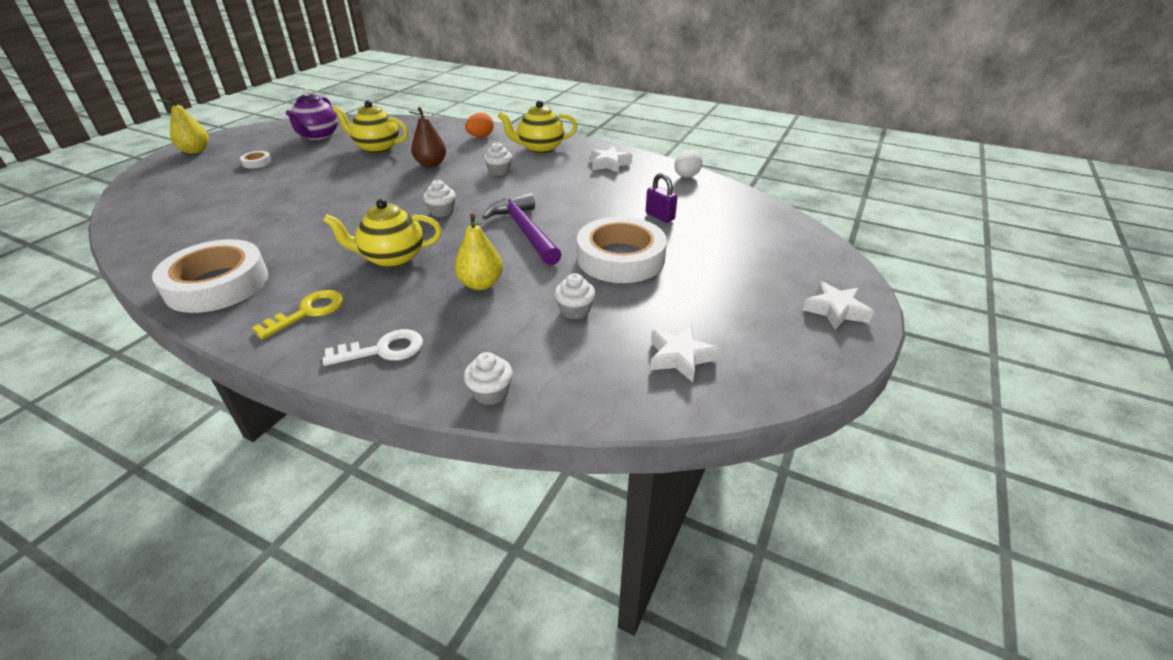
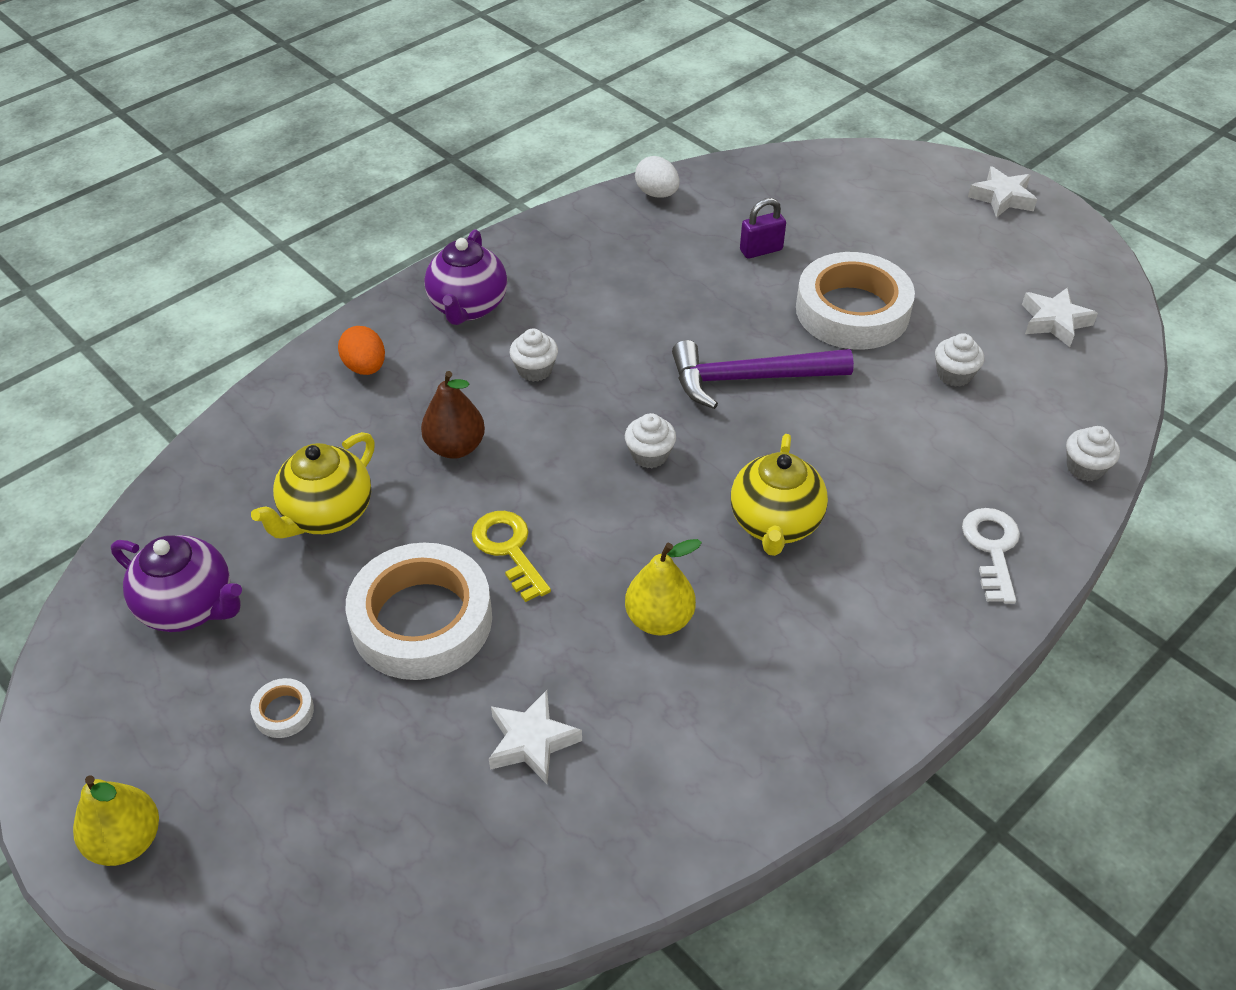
camera: 70 degrees left, 10 degrees up
white tape [152,239,268,313] -> white tape moved to [345,543,492,680]
yellow key [252,290,344,340] -> yellow key moved to [472,511,551,602]
yellow pear [455,214,503,290] -> yellow pear moved to [625,539,702,636]
yellow teapot [498,101,577,154] -> purple teapot [424,229,507,325]
white star [591,146,632,173] -> white star moved to [489,690,582,784]

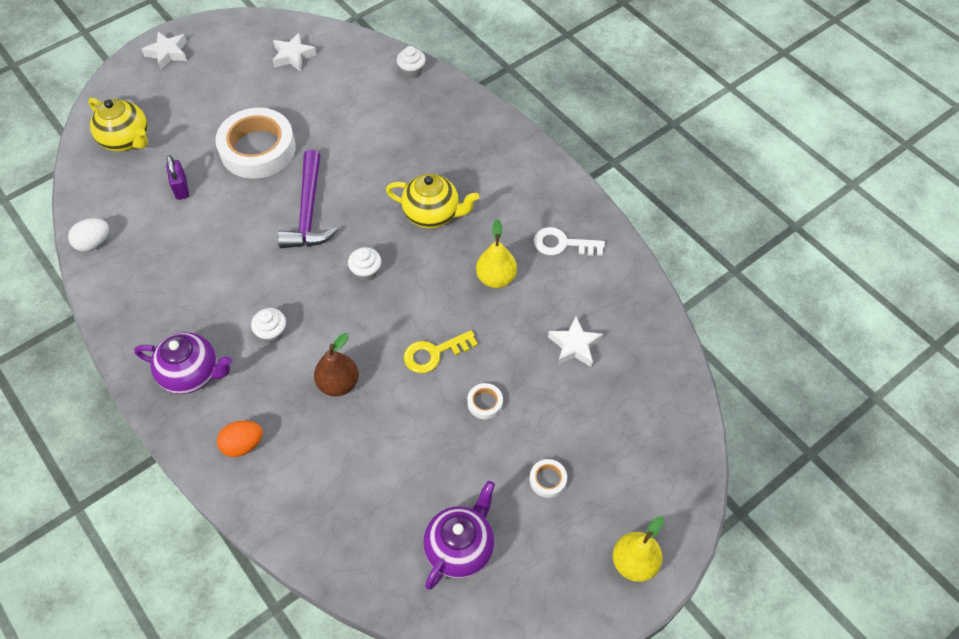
camera: 85 degrees left, 10 degrees up
yellow teapot [251,432,375,538] -> yellow teapot moved to [88,98,148,151]
white tape [345,543,492,680] -> white tape [467,383,503,419], size x0.40
white cupcake [935,333,984,387] -> none
white key [962,508,1020,604] -> white key moved to [534,227,605,256]

